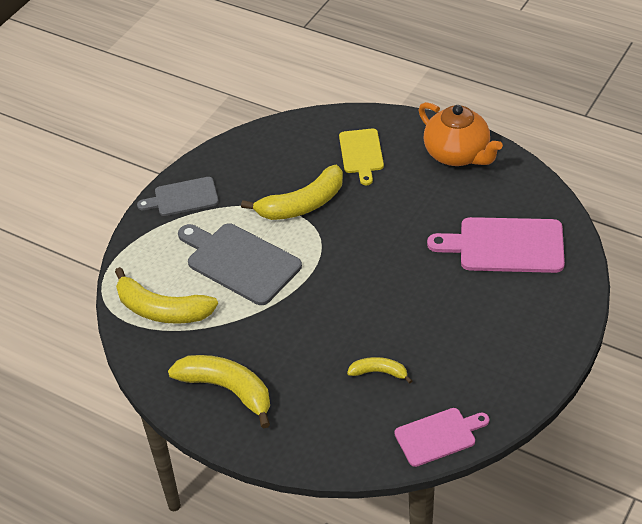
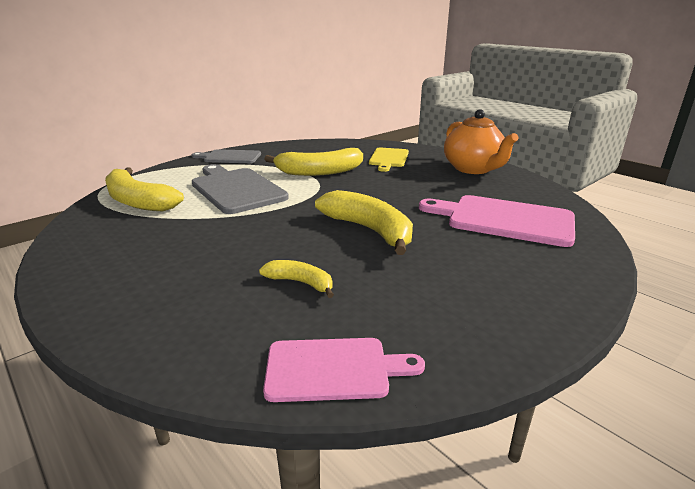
camera: 15 degrees right, 20 degrees down
yellow banana [168,355,270,428] -> yellow banana moved to [315,190,413,255]

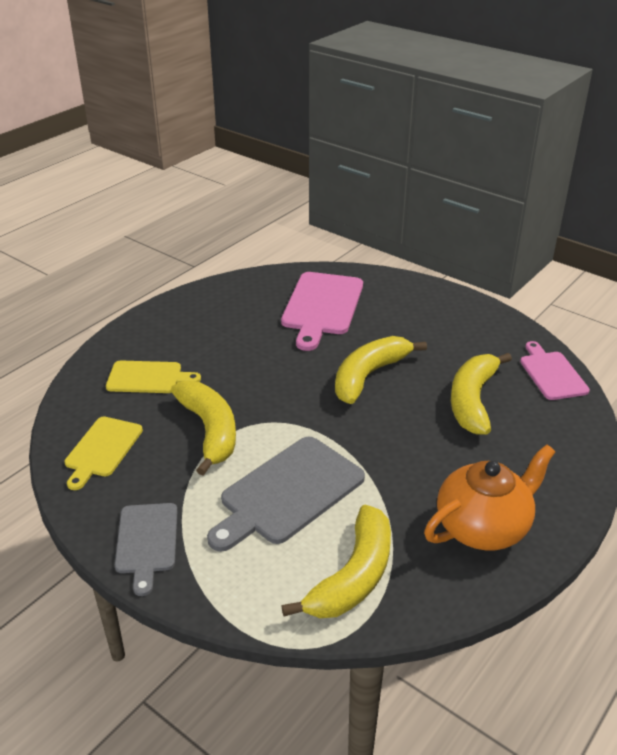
camera: 100 degrees left, 10 degrees up
yellow banana [259,260,334,298] -> yellow banana [451,353,512,435], size x1.90
orange teapot [444,109,518,174] -> orange teapot moved to [424,445,555,550]
none -> yellow cutting board [64,416,143,490]

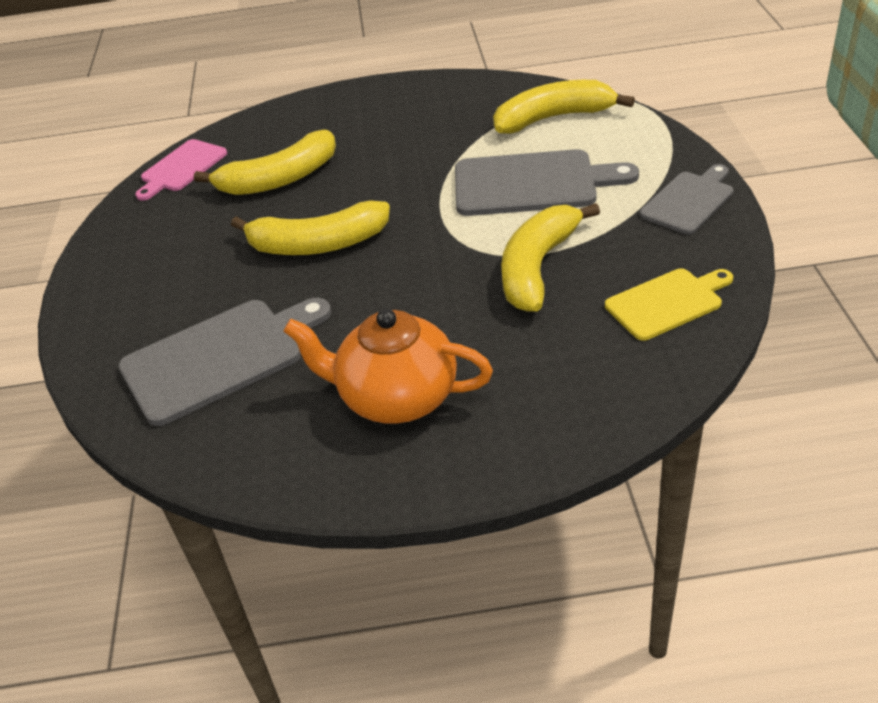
camera: 130 degrees left, 5 degrees up
yellow cutting board [106,361,201,393] -> none
pink cutting board [281,272,363,351] -> grey cutting board [118,298,332,426]
orange teapot [424,445,555,550] -> orange teapot moved to [283,309,493,424]

